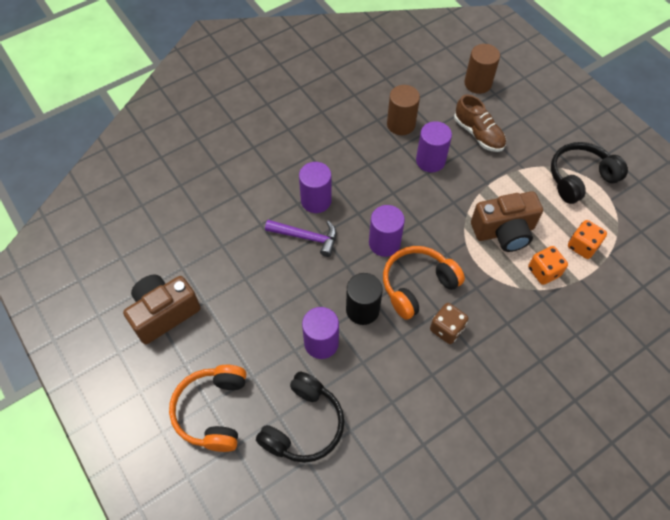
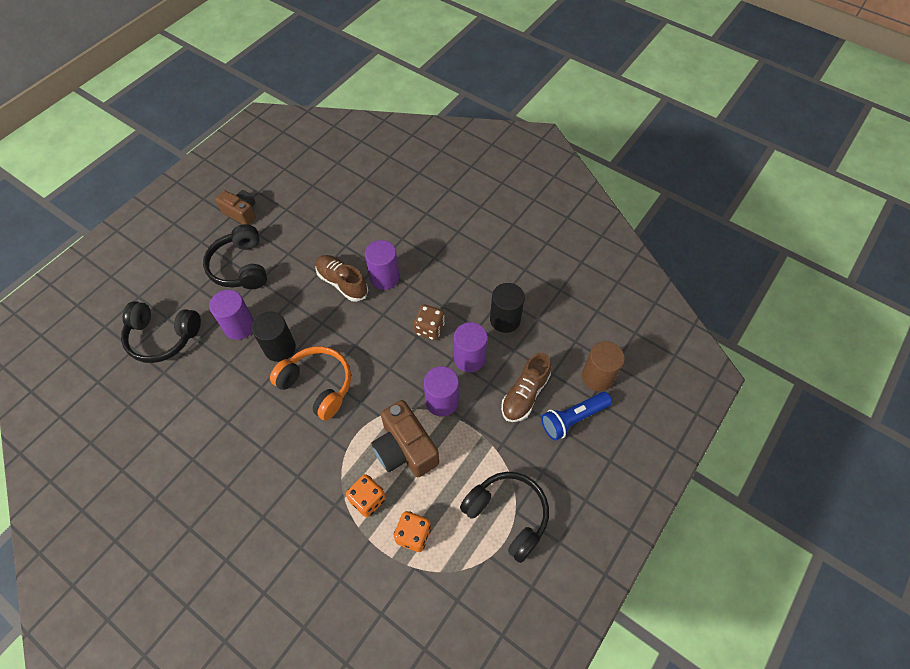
camera: 70 degrees right, 0 degrees up
brown camera [123,275,201,344] -> brown camera [215,190,256,225], size x0.66
orange headphones [169,365,246,452] -> none
purple hammer [265,220,337,257] -> brown shoe [315,255,368,302]
purple cylinder [369,205,405,257] -> purple cylinder moved to [424,366,459,417]
brown cylinder [387,85,420,135] -> black cylinder [490,283,525,333]
brown dice [430,303,468,344] -> brown dice moved to [414,304,445,340]
none -> black headphones [203,224,267,289]
none -> blue flashlight [541,392,612,440]

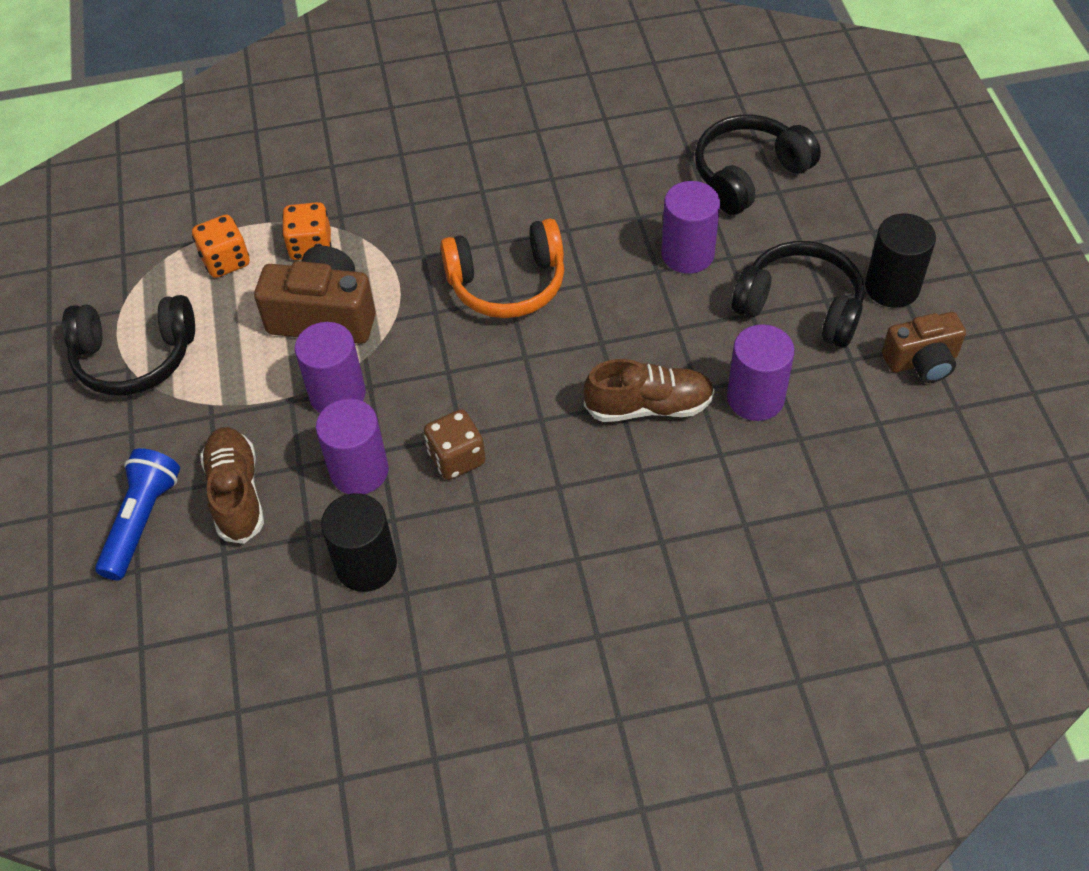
camera: 135 degrees right, 5 degrees down
black cylinder [252,312,296,362] -> black cylinder moved to [865,213,936,308]
purple cylinder [365,240,399,290] -> purple cylinder moved to [727,324,794,421]
brown cylinder [582,341,625,392] -> none

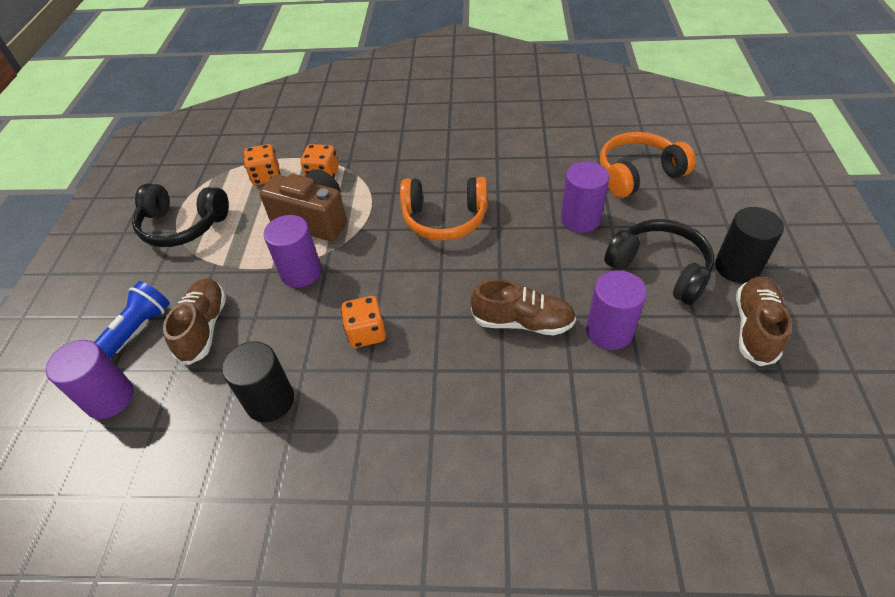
camera: 15 degrees right, 5 degrees down
purple cylinder [316,399,389,494] -> purple cylinder moved to [46,340,134,419]
brown dice [424,409,486,480] -> orange dice [341,296,386,348]
black headphones [695,115,821,215] -> orange headphones [600,132,696,198]
brown camera [882,312,966,383] -> brown shoe [736,276,792,366]

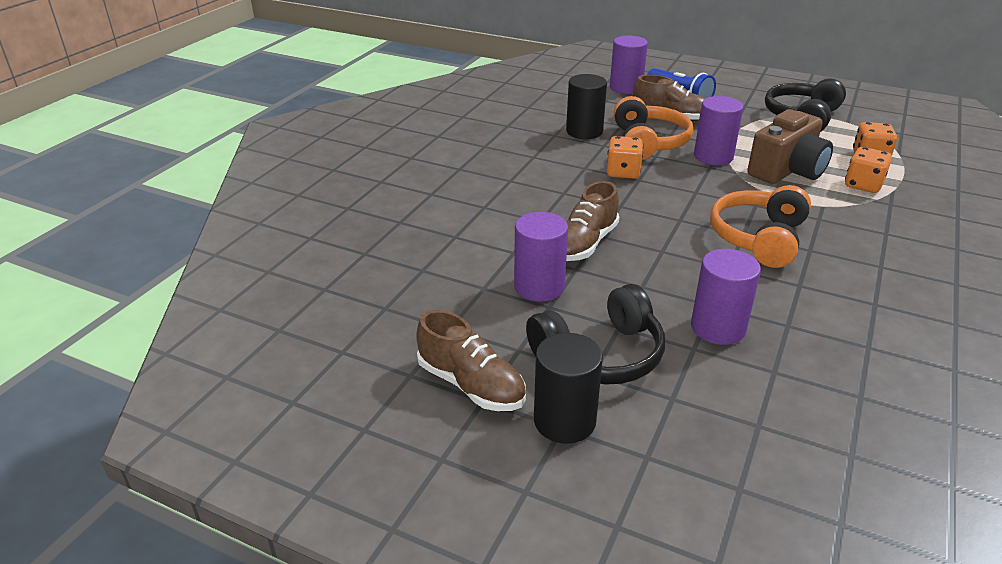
camera: 110 degrees right, 15 degrees down
orange headphones [600,132,696,198] -> orange headphones moved to [614,96,693,160]

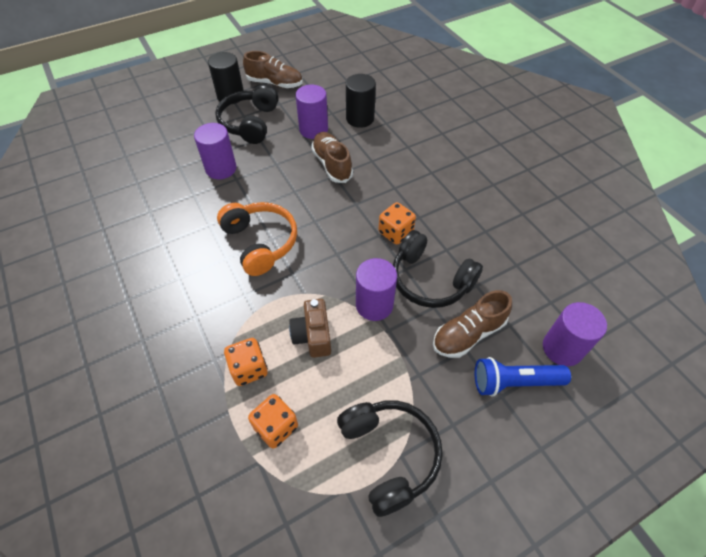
camera: 125 degrees right, 20 degrees up
brown shoe [416,310,526,411] -> brown shoe turned 150 degrees counterclockwise [243,51,303,88]
black cylinder [566,74,607,139] -> black cylinder moved to [346,74,376,128]
orange headphones [614,96,693,160] -> black headphones [393,230,483,308]
brown camera [747,109,833,184] -> brown camera [289,299,331,358], size x0.66

